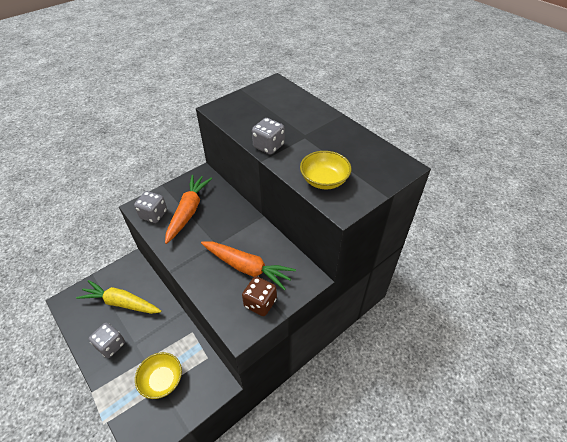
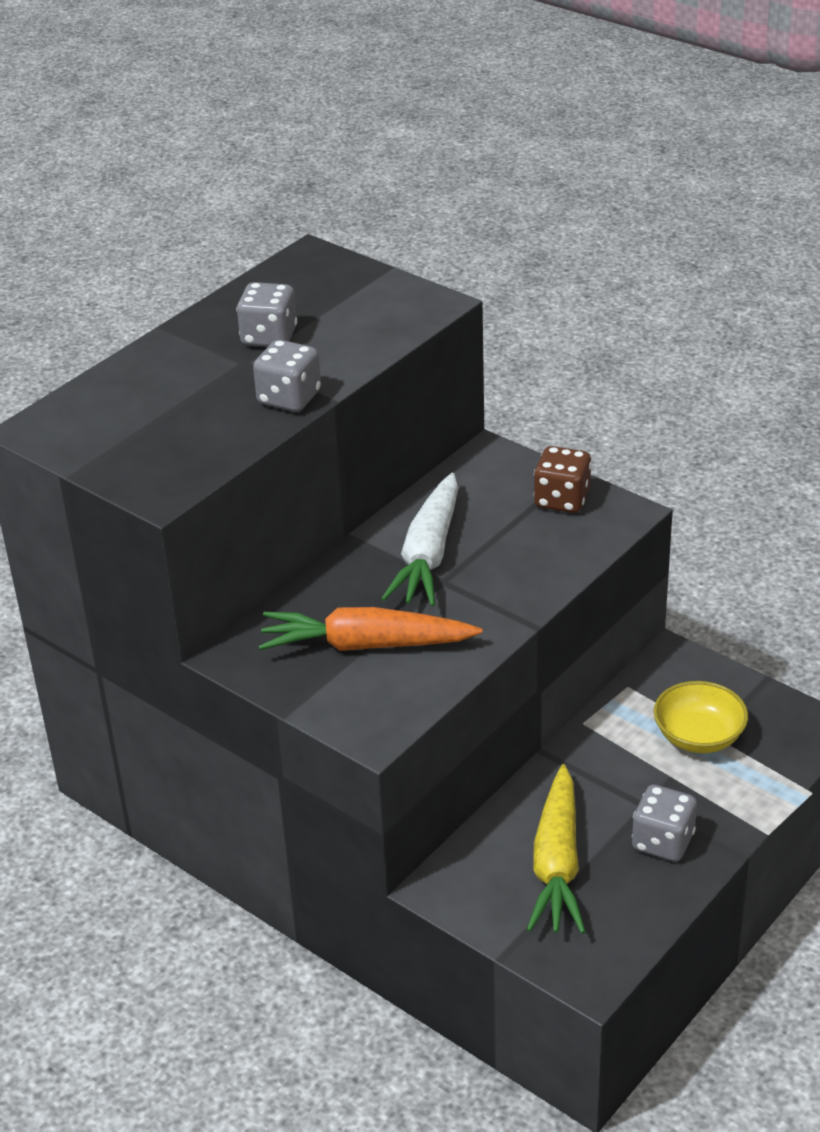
camera: 100 degrees left, 10 degrees down
grey dice [134,191,167,223] -> grey dice moved to [237,282,297,347]
orange carrot [201,241,296,290] -> none
yellow bowl [300,151,351,189] -> none
none -> white carrot [381,473,458,606]

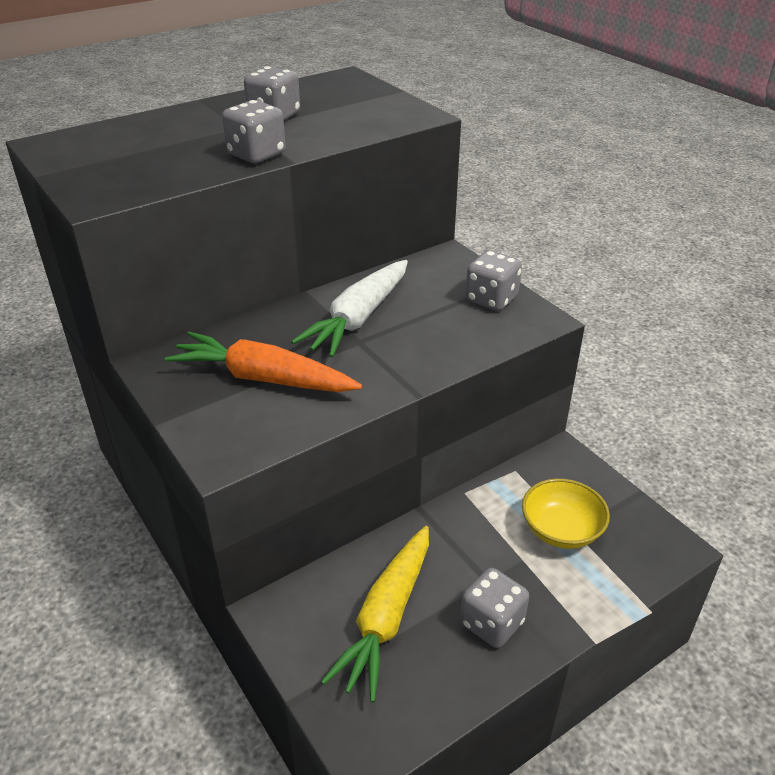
camera: 15 degrees right, 0 degrees up
brown dice [534,446,592,513] -> grey dice [465,250,522,311]

